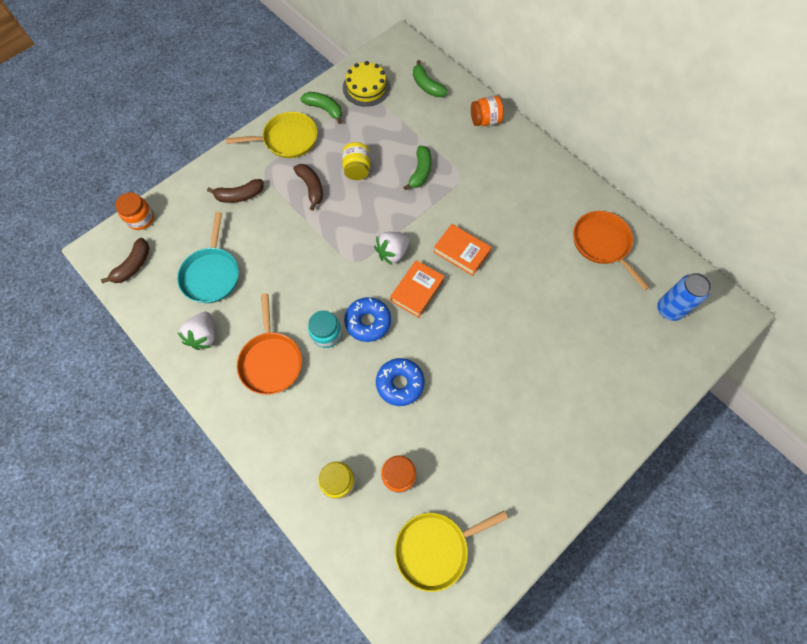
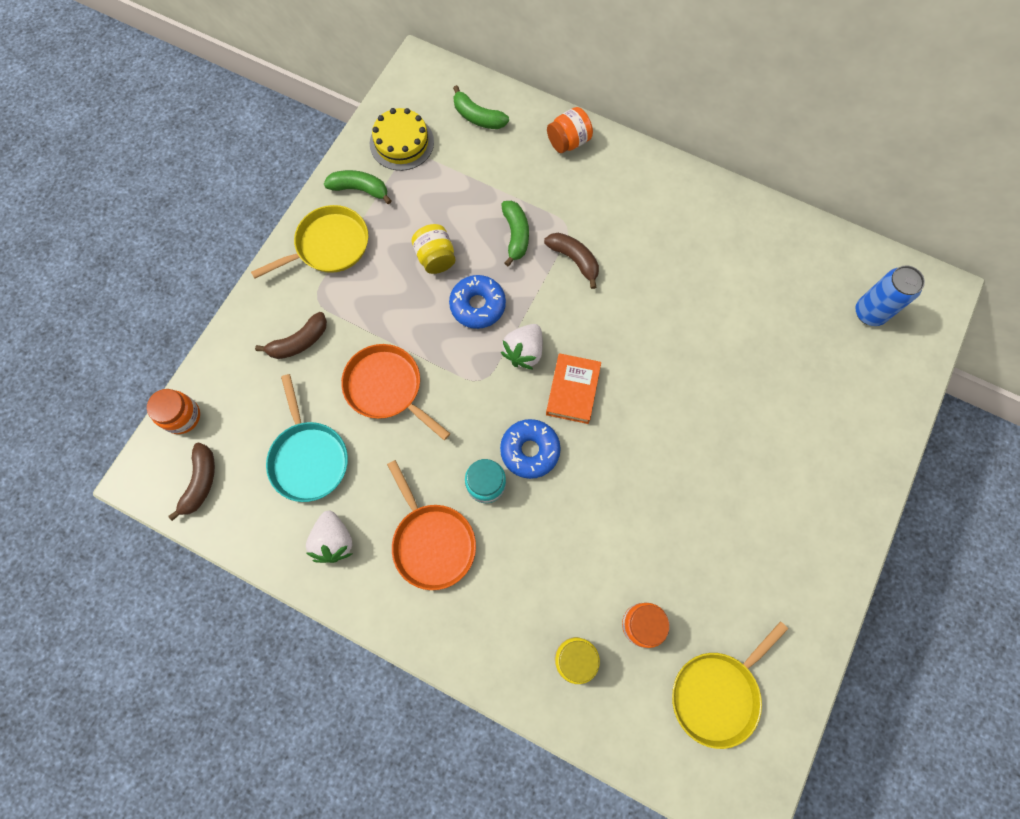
camera: 20 degrees left, 5 degrees up
brown banana [293,164,323,211] -> brown banana moved to [544,233,599,289]
blue donut [376,358,425,406] -> blue donut moved to [449,275,506,329]
orange book [434,224,491,276] -> none
orange pan [573,211,650,291] -> orange pan moved to [341,344,450,440]

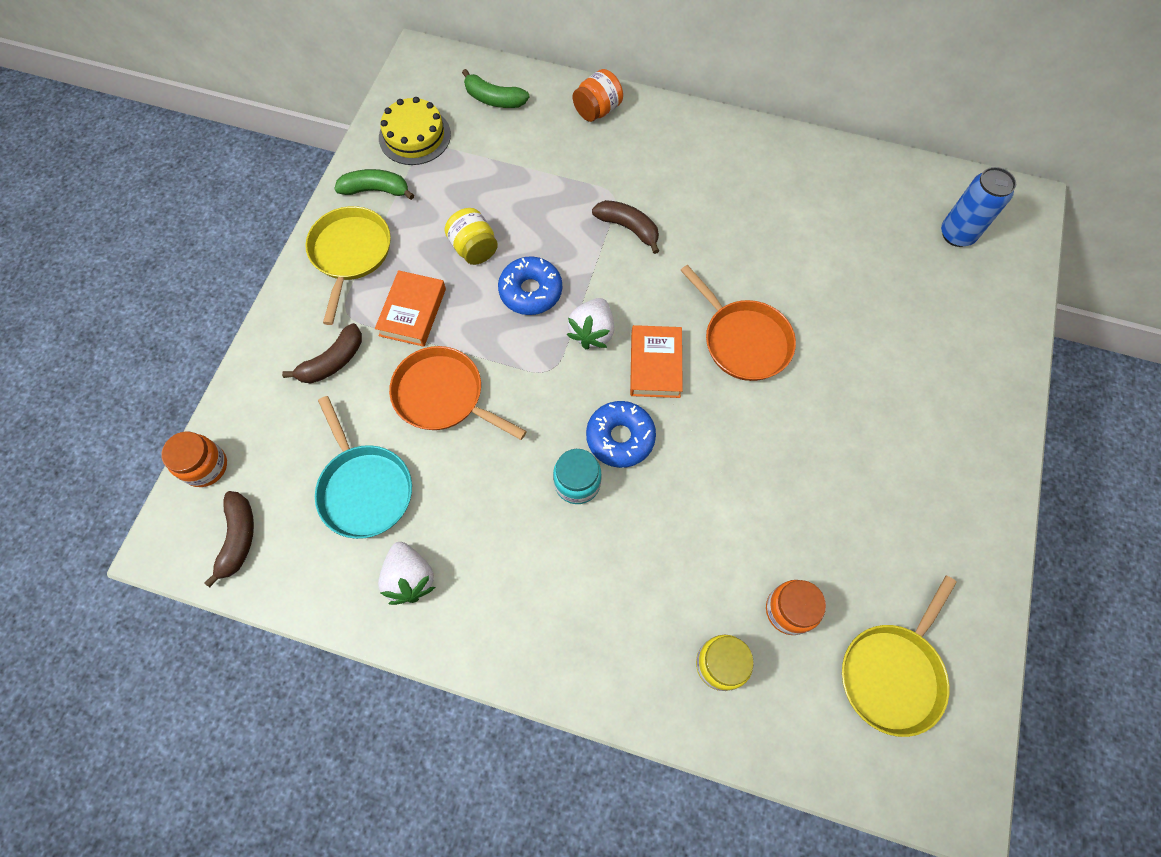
camera: 10 degrees left, 5 degrees down
yellow pan [251,205,368,279] -> yellow pan turned 45 degrees counterclockwise [305,206,391,325]
orange pan [387,460,476,590] -> orange pan moved to [680,265,796,381]
green banana [501,201,529,266] -> none
none -> orange book [375,270,446,347]

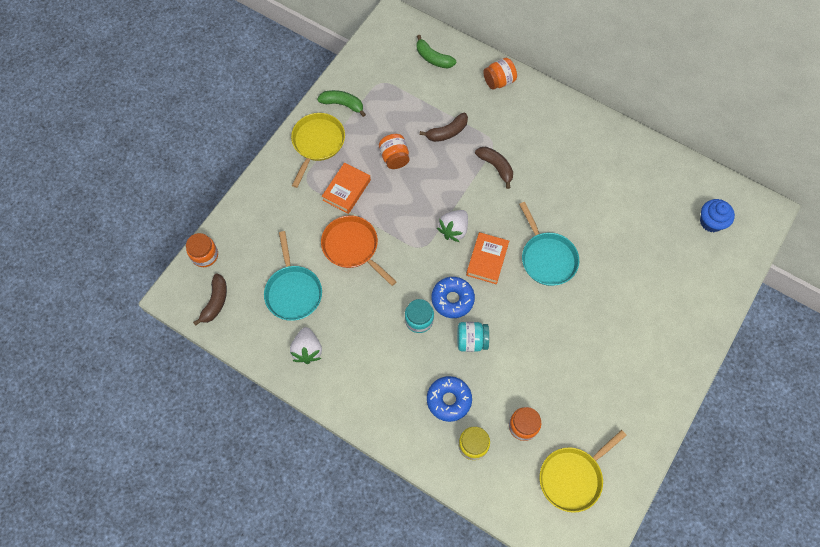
camera: 15 degrees right, 0 degrees up
brown banana [282,323,362,383] -> brown banana moved to [420,113,468,142]
yellow cake [379,97,451,165] -> none
yellow jar [445,208,498,265] -> orange jar [379,134,410,169]
blue donut [498,256,562,315] -> blue donut moved to [427,376,472,422]
orange pan [680,265,796,381] -> turquoise pan [519,202,579,286]
blue can [941,167,1016,247] -> blue cupcake [700,199,735,232]
none -> turquoise jar [457,322,489,352]

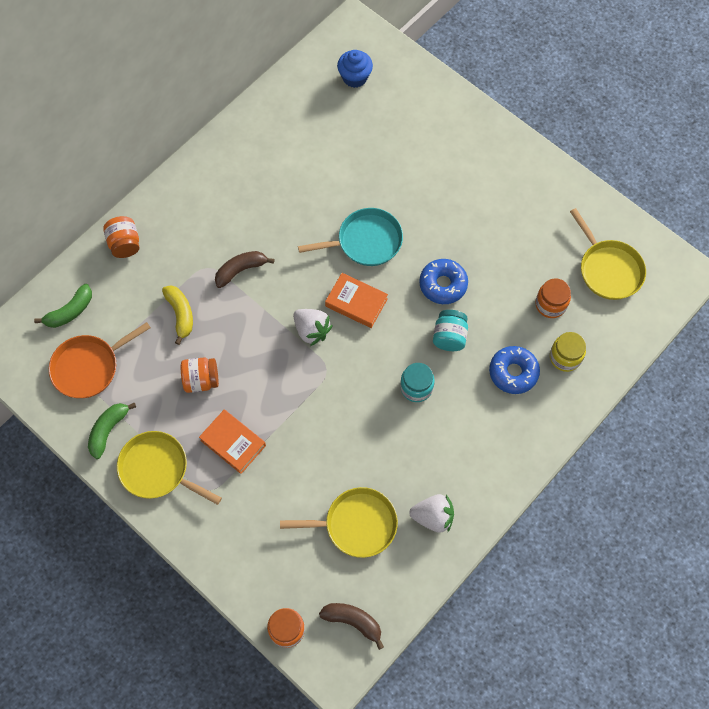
camera: 80 degrees left, 0 degrees up
turquoise pan [264,231,322,321] -> yellow pan [280,487,398,558]
orange pan [321,216,397,286] -> orange pan moved to [49,322,151,398]
brown banana [420,113,468,142] -> yellow banana [162,285,193,345]
blue donut [431,277,475,318] -> blue donut moved to [419,259,468,304]

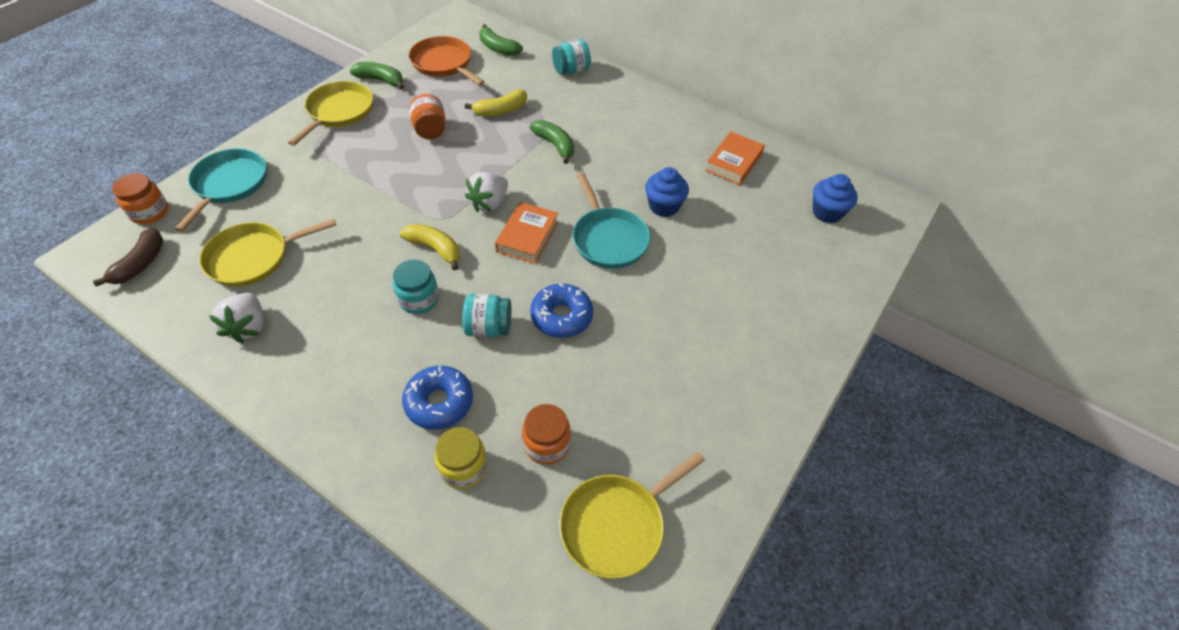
camera: 80 degrees right, 15 degrees down
orange jar [103,216,139,258] -> turquoise jar [552,39,591,75]
orange book [199,409,266,474] -> orange book moved to [705,131,765,185]
brown banana [215,251,275,288] -> green banana [530,120,574,164]
yellow pan [280,487,398,558] -> yellow pan turned 75 degrees clockwise [199,218,336,287]
none -> turquoise pan [175,148,266,232]
none -> yellow banana [400,224,460,270]
none -> blue cupcake [645,167,689,217]

